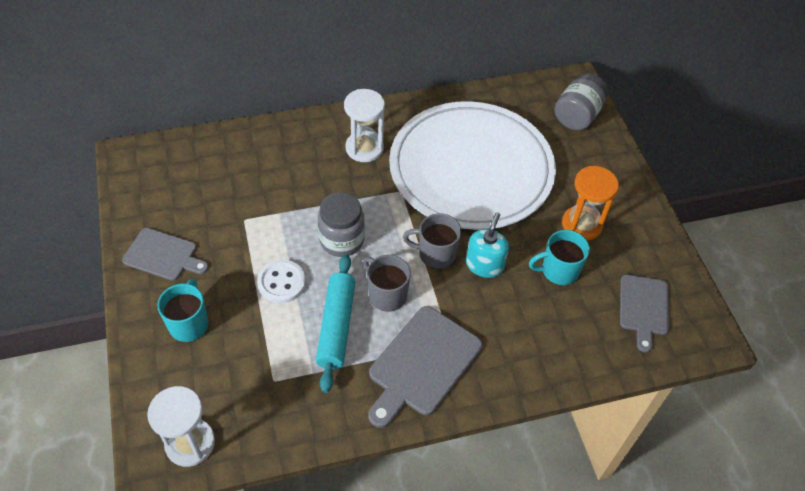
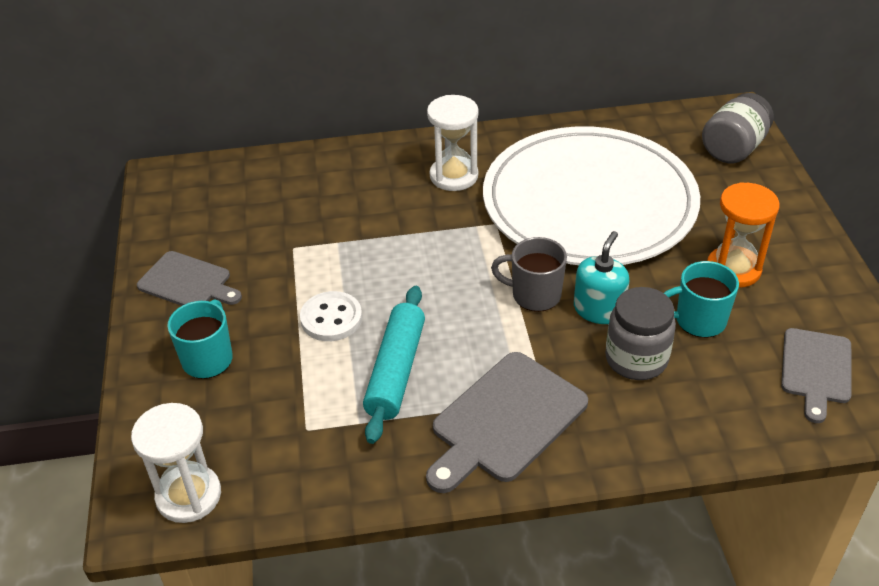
camera: 10 degrees right, 10 degrees down
grey jar [318,192,365,257] -> grey jar moved to [605,287,676,380]
grey mug [363,255,411,312] -> none

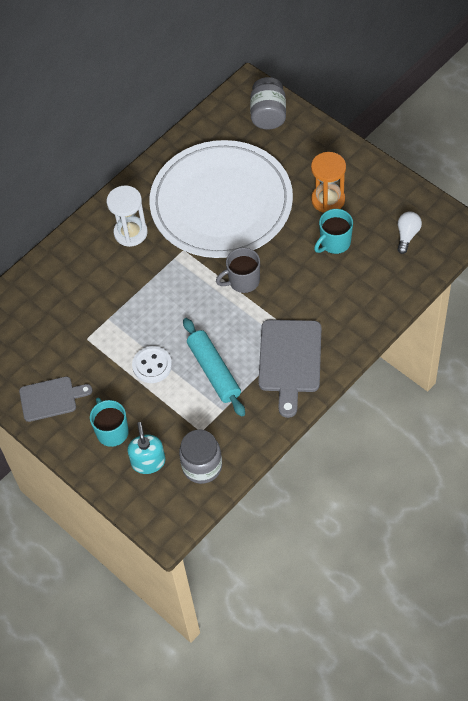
camera: 35 degrees left, 15 degrees up
white hourglass [131,403,221,523] -> none
turquoise soap dispenser [574,231,629,324] -> turquoise soap dispenser moved to [127,422,165,474]
grey jar [605,287,676,380] -> grey jar moved to [179,430,222,484]
grey cutting board [781,328,852,423] -> white light bulb [397,212,422,254]

